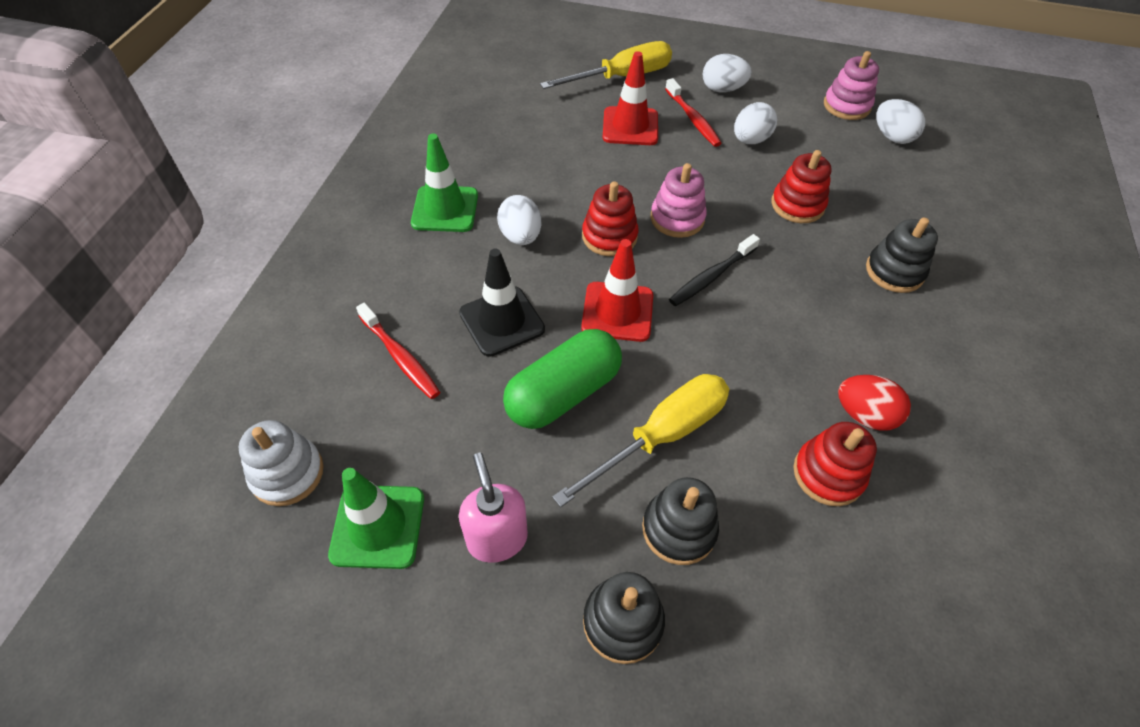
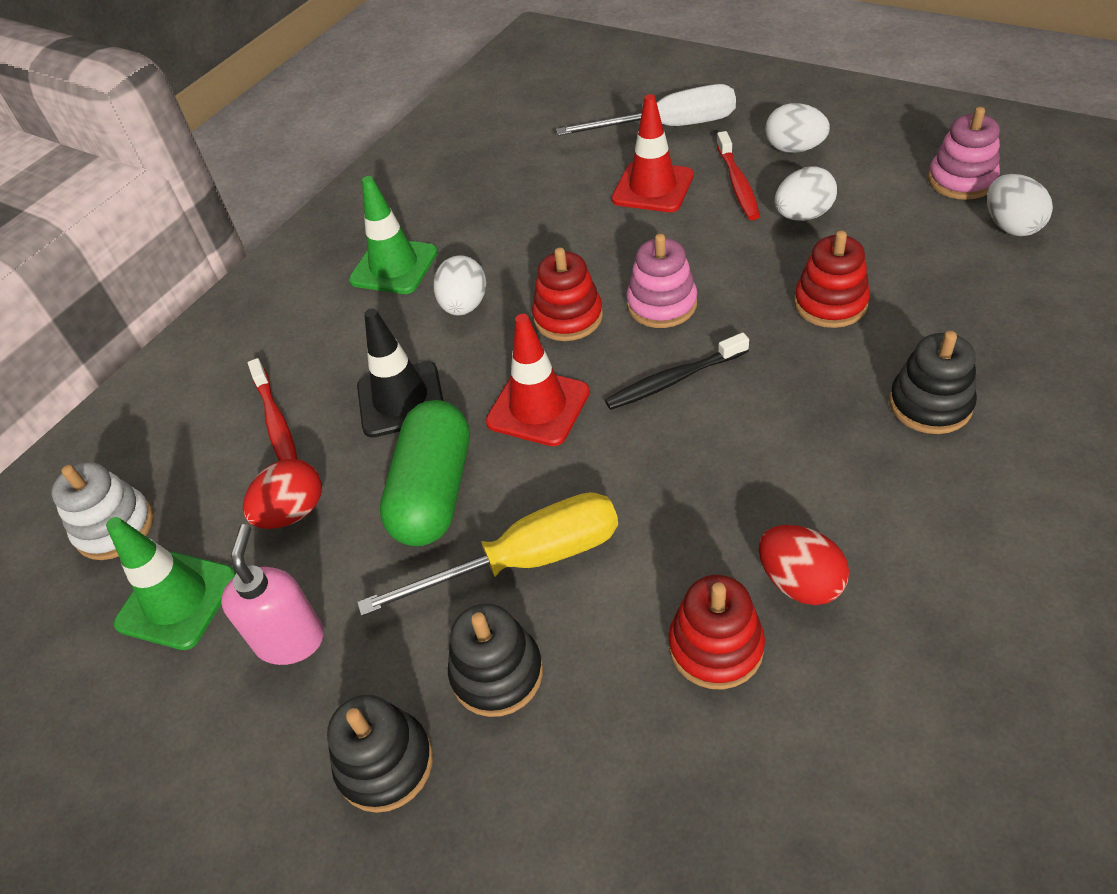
camera: 25 degrees right, 5 degrees down
green capsule [503,329,622,429] -> green capsule turned 60 degrees counterclockwise [380,400,469,546]
yellow screwdriver [540,41,672,89] -> white screwdriver [556,84,736,136]
none -> red egg [243,459,322,529]

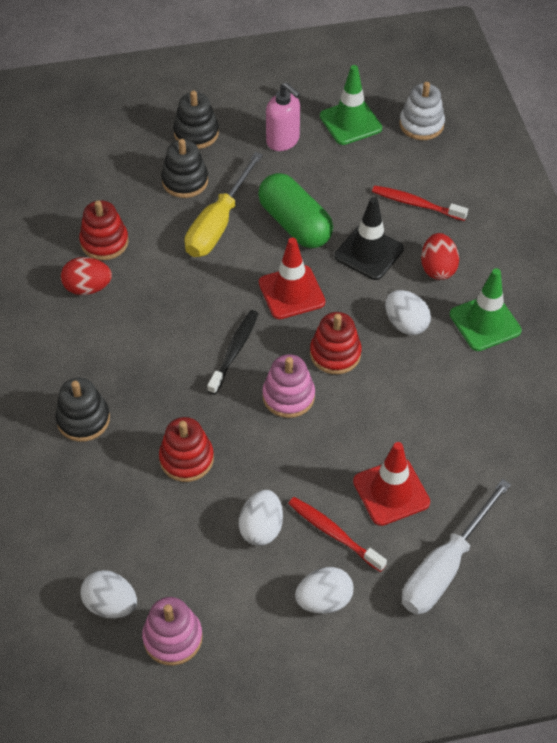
camera: 130 degrees right, 5 degrees up
red egg [243,459,322,529] -> red egg moved to [421,233,459,280]

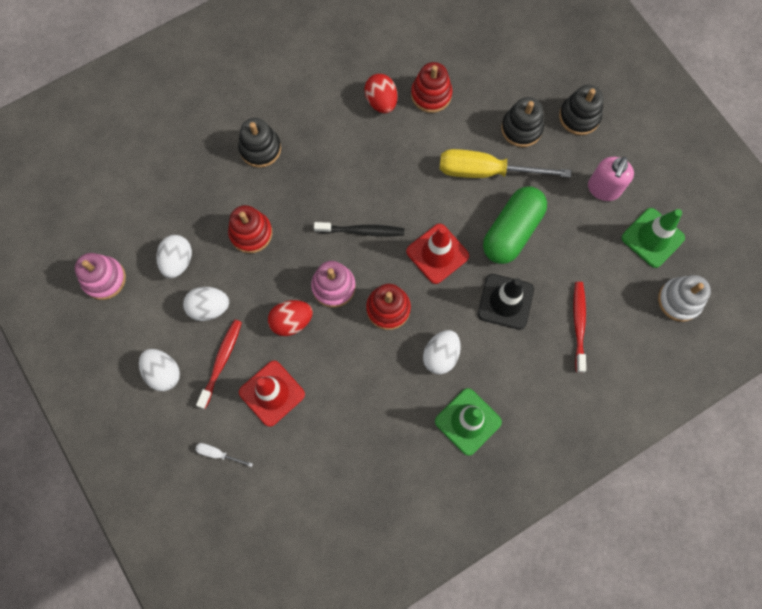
camera: 70 degrees right, 20 degrees up
white egg [80,570,137,618] -> white egg moved to [156,235,192,278]
white screwdriver [402,479,511,615] -> white screwdriver [195,443,253,467], size x0.42
red egg [421,233,459,280] -> red egg moved to [268,300,313,336]

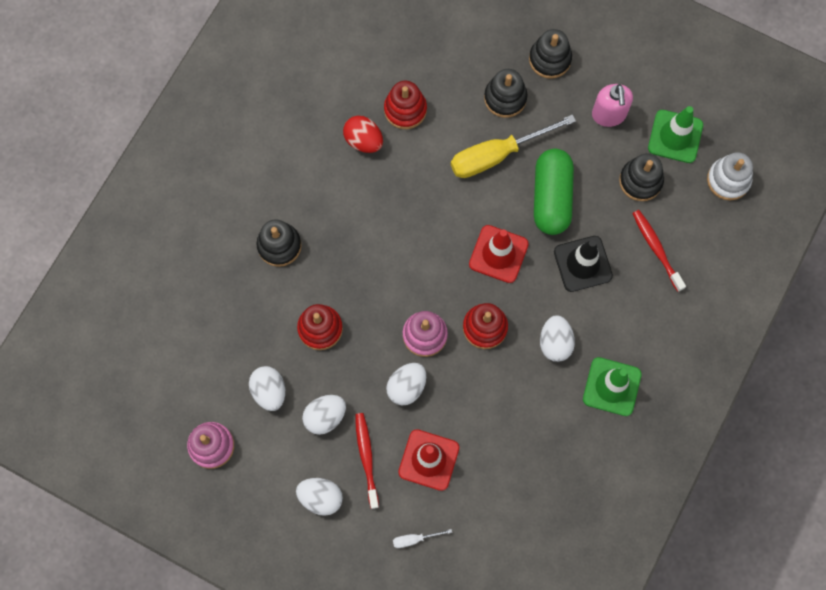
camera: 30 degrees left, 0 degrees up
red egg [268,300,313,336] -> white egg [386,363,426,406]
black toothbrush [314,222,404,236] -> none
none -> black stacking toy [619,153,664,201]

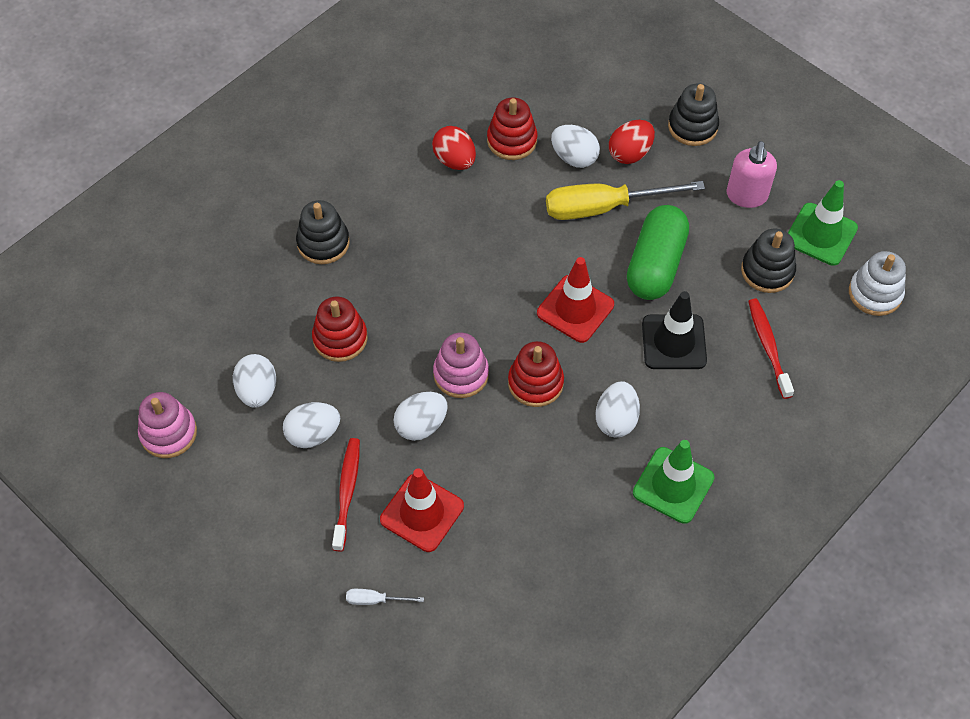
camera: 15 degrees right, 15 degrees down
white egg [296,478,343,516] -> white egg moved to [551,125,600,168]
black stacking toy [484,69,527,118] -> red egg [609,120,655,164]

